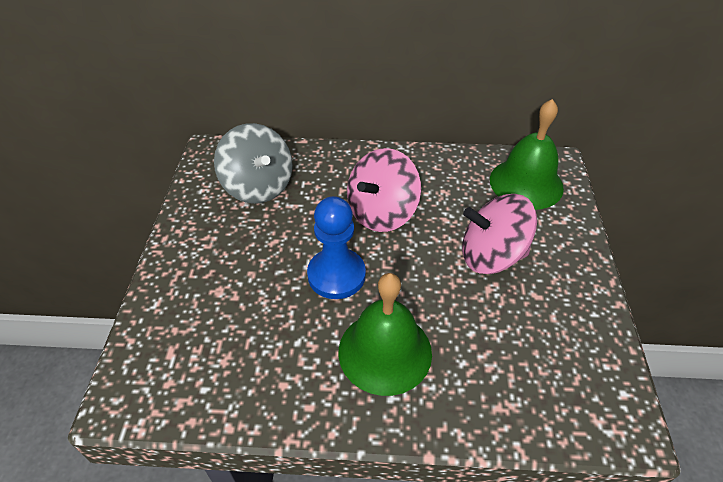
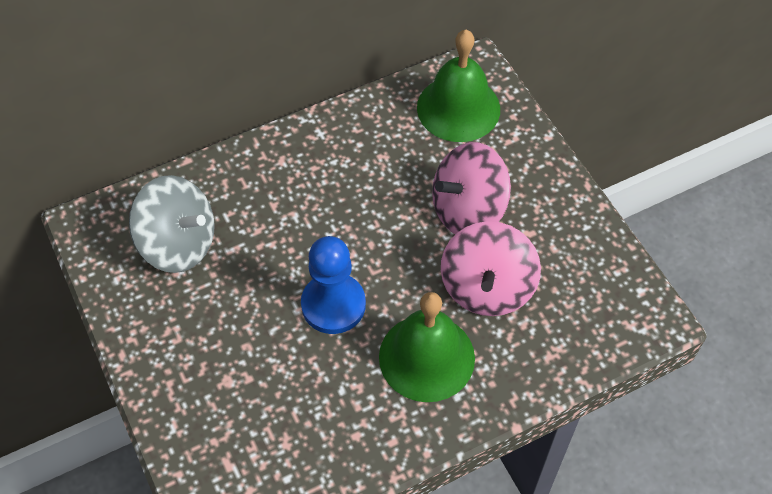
camera: 30 degrees left, 10 degrees up
pink spinning top [347,148,421,232] -> pink spinning top moved to [441,221,541,316]

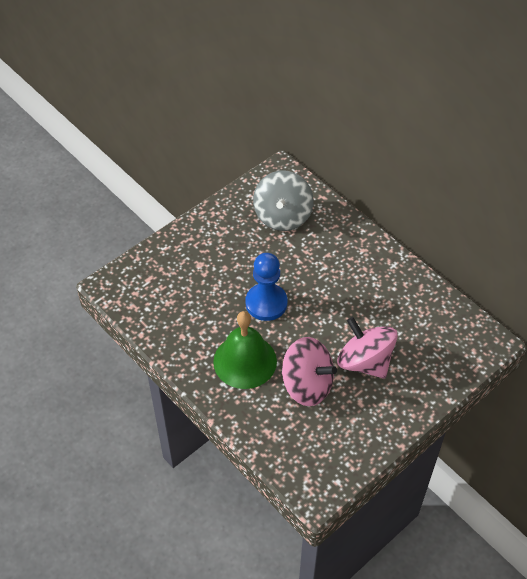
camera: 75 degrees right, 5 degrees down
green bell [417,30,500,142] -> none
pink spinning top [441,221,541,316] -> pink spinning top turned 150 degrees counterclockwise [282,337,337,406]

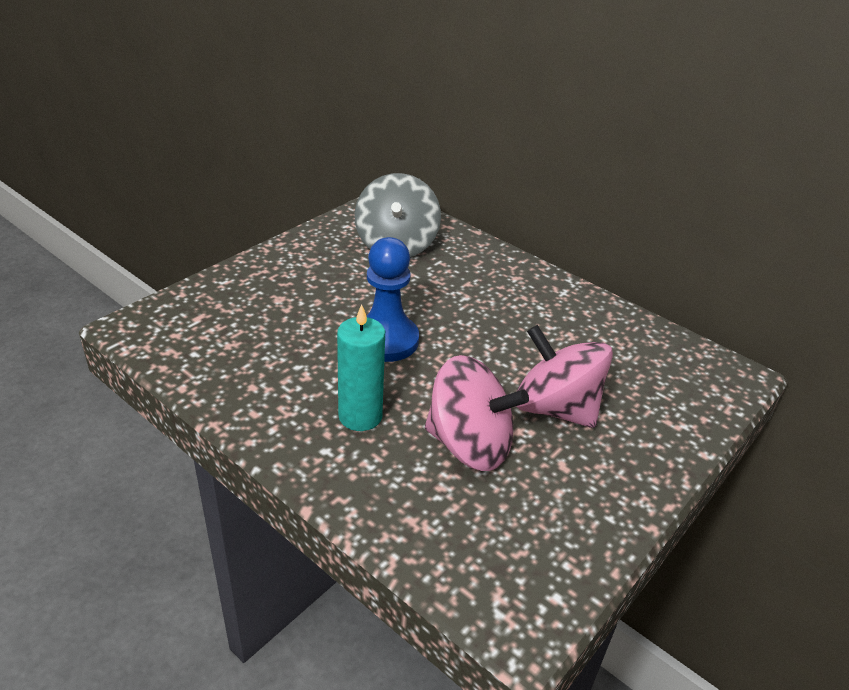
camera: 10 degrees left, 15 degrees down
green bell [213,311,277,389] -> turquoise candle [337,304,385,431]

